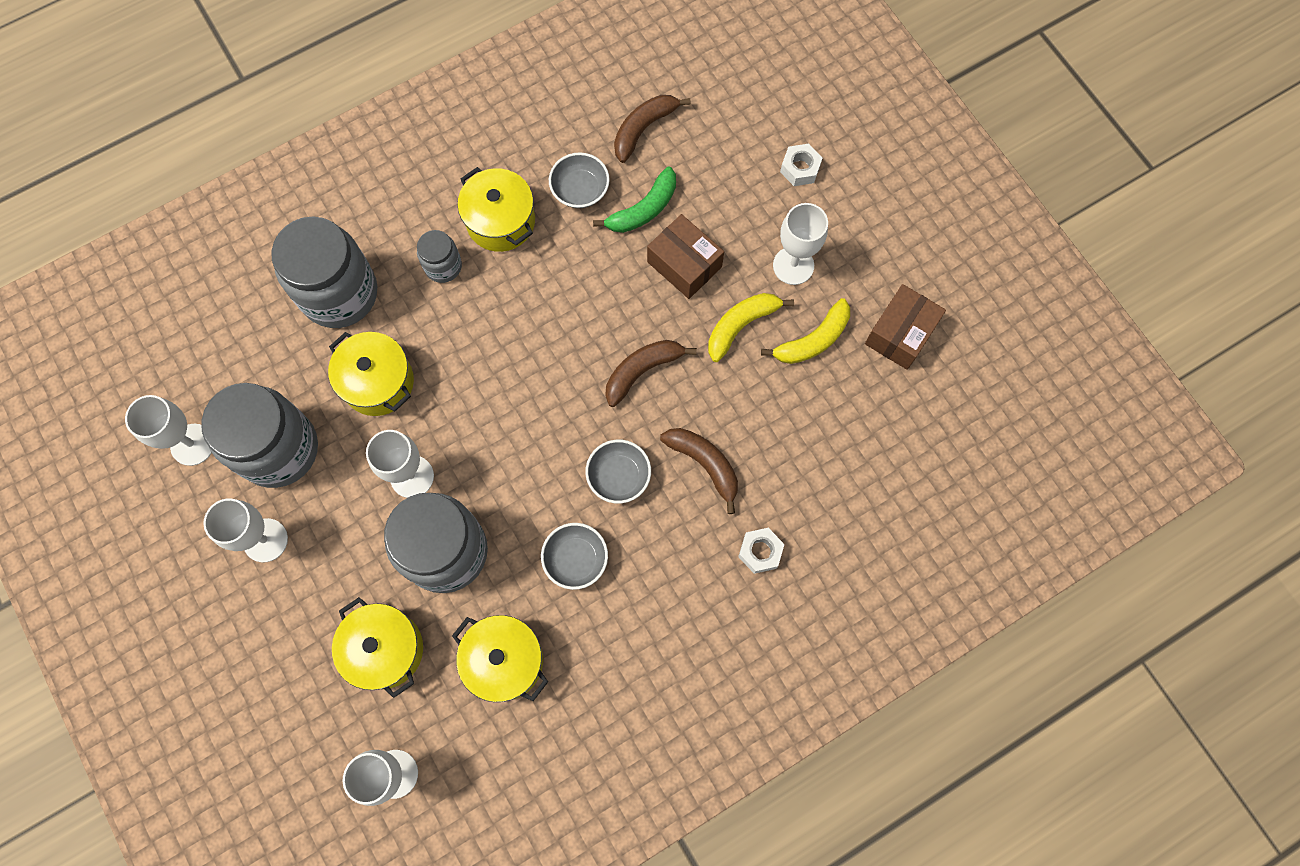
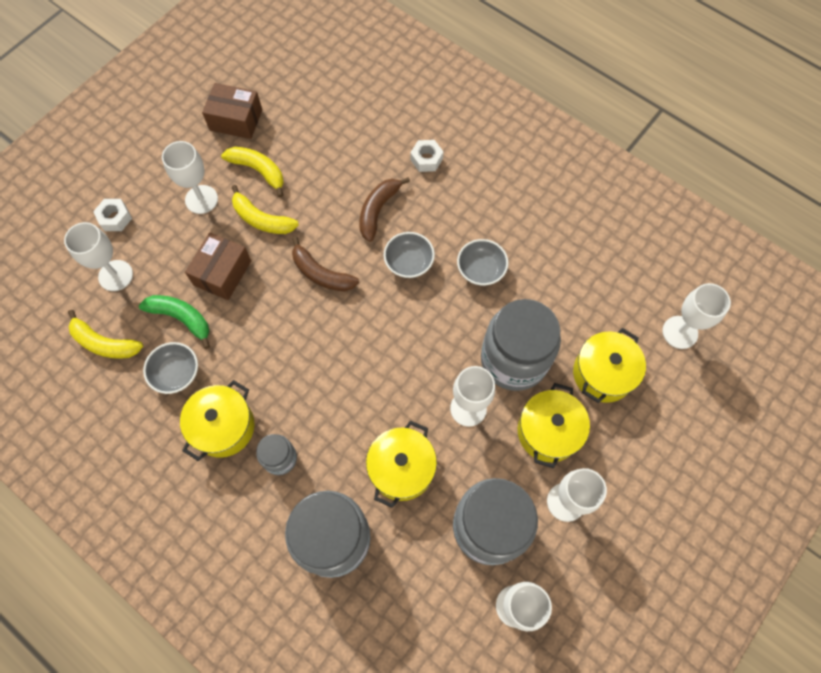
camera: 110 degrees left, 5 degrees down
yellow pot [452,615,548,702] -> yellow pot moved to [518,383,590,469]
brown banana [614,95,691,163] -> yellow banana [68,310,143,359]
none -> white goblet [64,222,133,291]

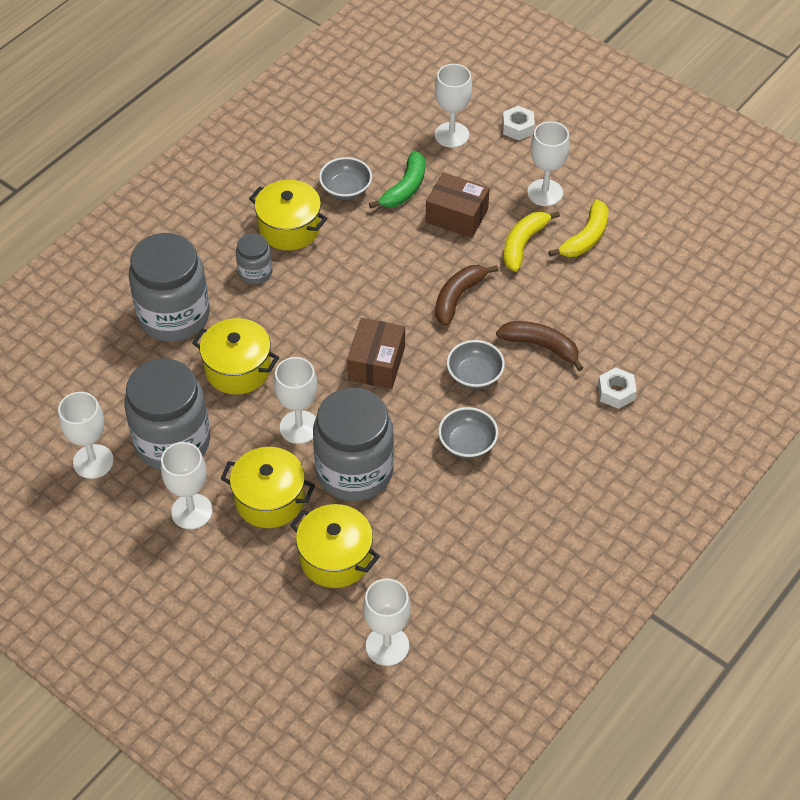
camera: 90 degrees right, 15 degrees down
yellow banana [68,310,143,359] -> none
brown box [202,83,262,139] -> brown box moved to [347,318,405,389]

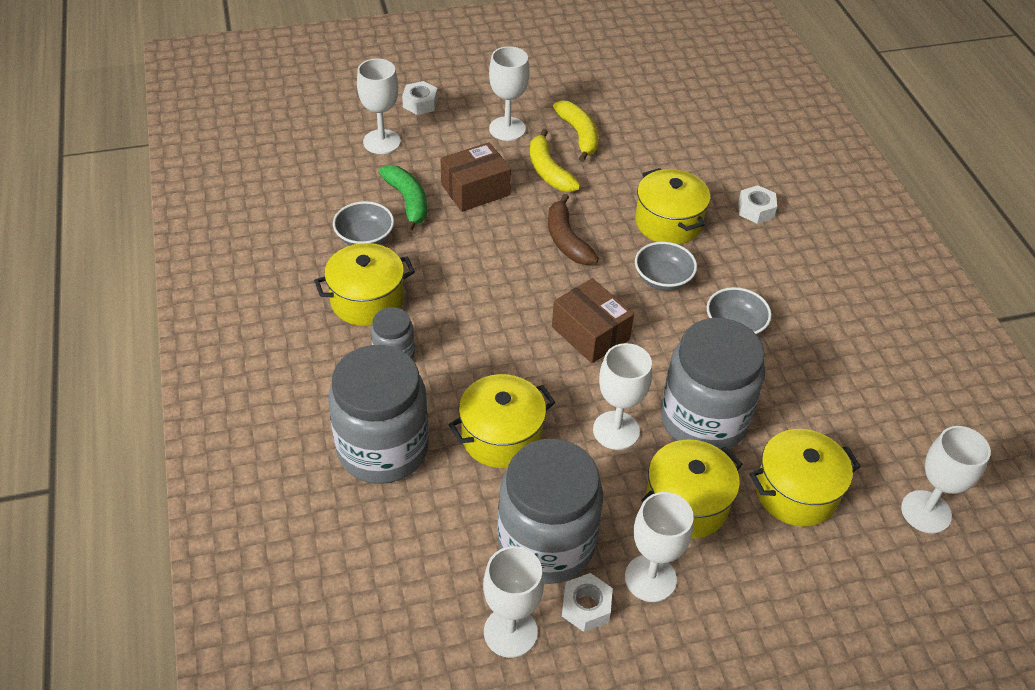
camera: 55 degrees left, 5 degrees down
brown banana [496,321,583,371] -> yellow pot [635,168,710,245]
none -> white nut [562,573,613,632]

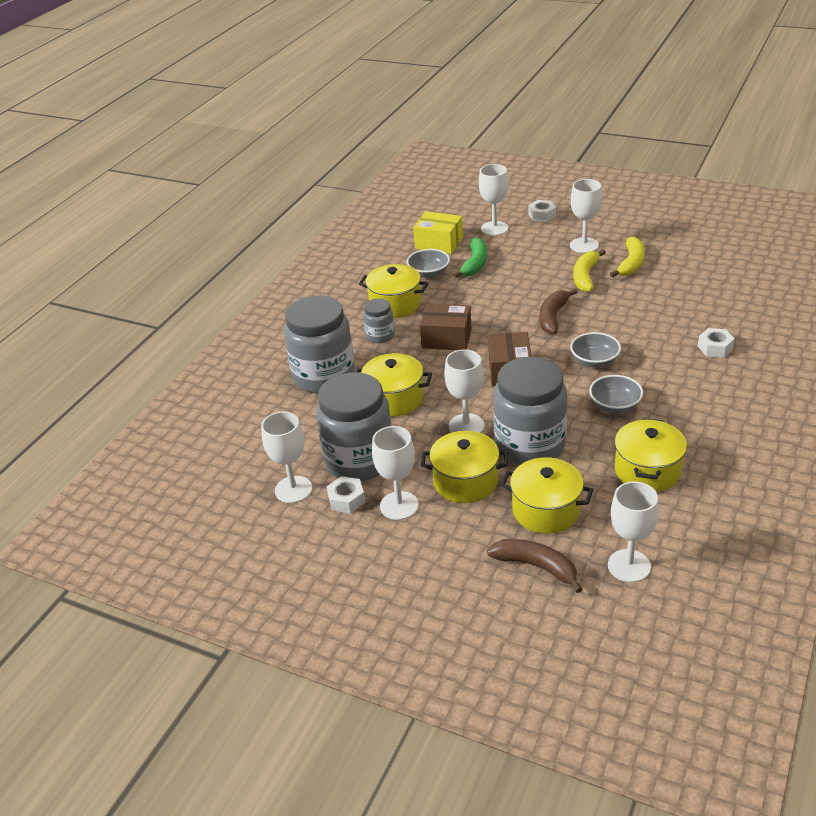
camera: 45 degrees right, 10 degrees down
brown box [441,142,511,212] -> brown box moved to [420,304,472,350]
yellow pot [635,168,710,245] -> yellow pot moved to [615,418,687,492]
none -> yellow box [413,211,463,254]
none -> brown banana [487,539,583,593]

